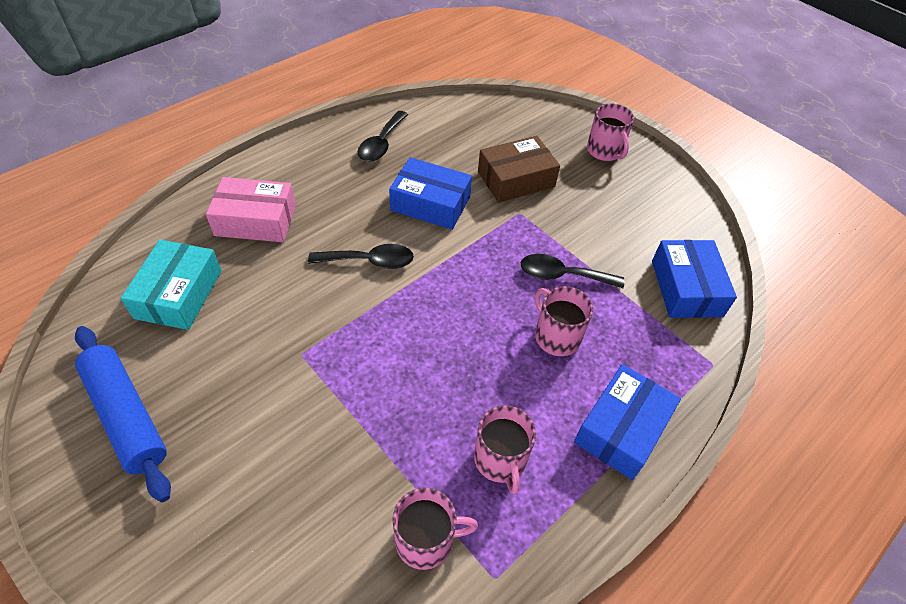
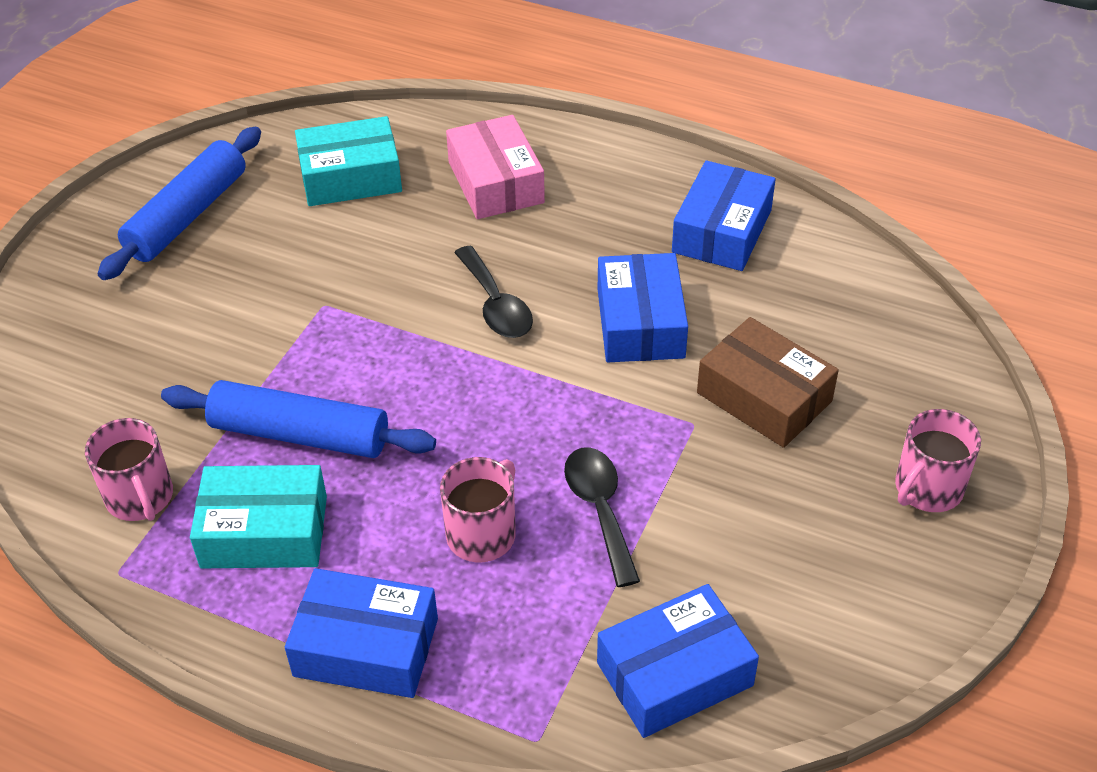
camera: 70 degrees right, 5 degrees down
black spoon [358,111,408,161] -> blue box [672,161,776,271]
pink mug [474,405,536,494] -> turquoise box [190,465,327,568]
none -> blue rolling pin [161,380,436,458]

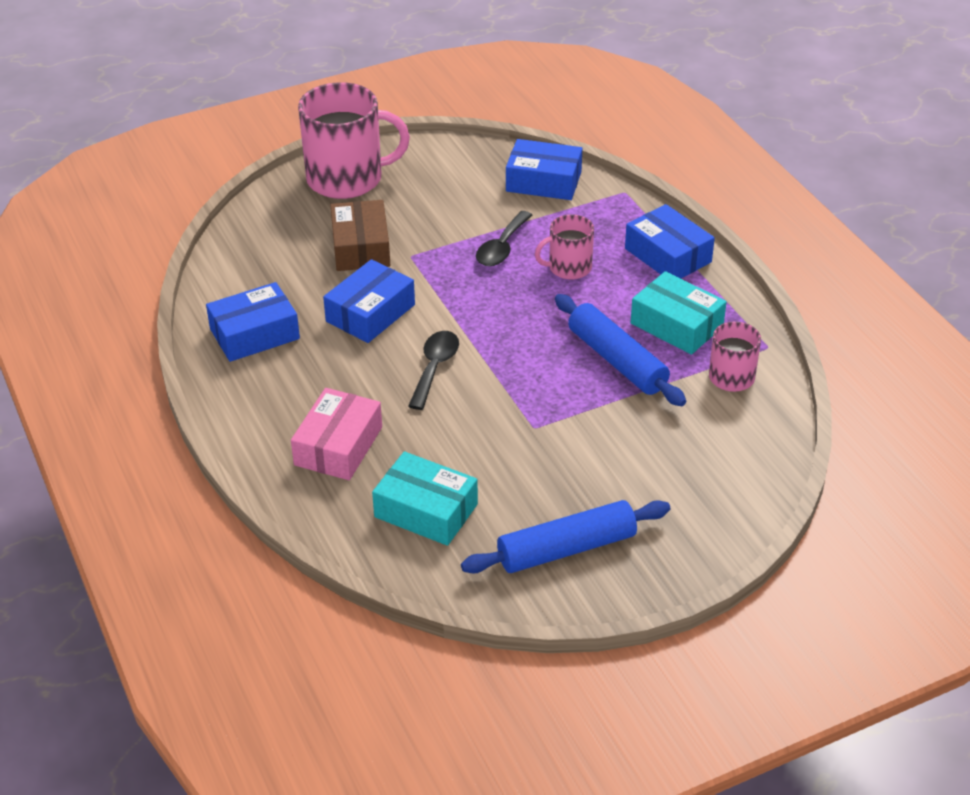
camera: 140 degrees left, 5 degrees down
pink mug [895,409,981,512] -> pink mug [298,82,410,199], size x1.89

